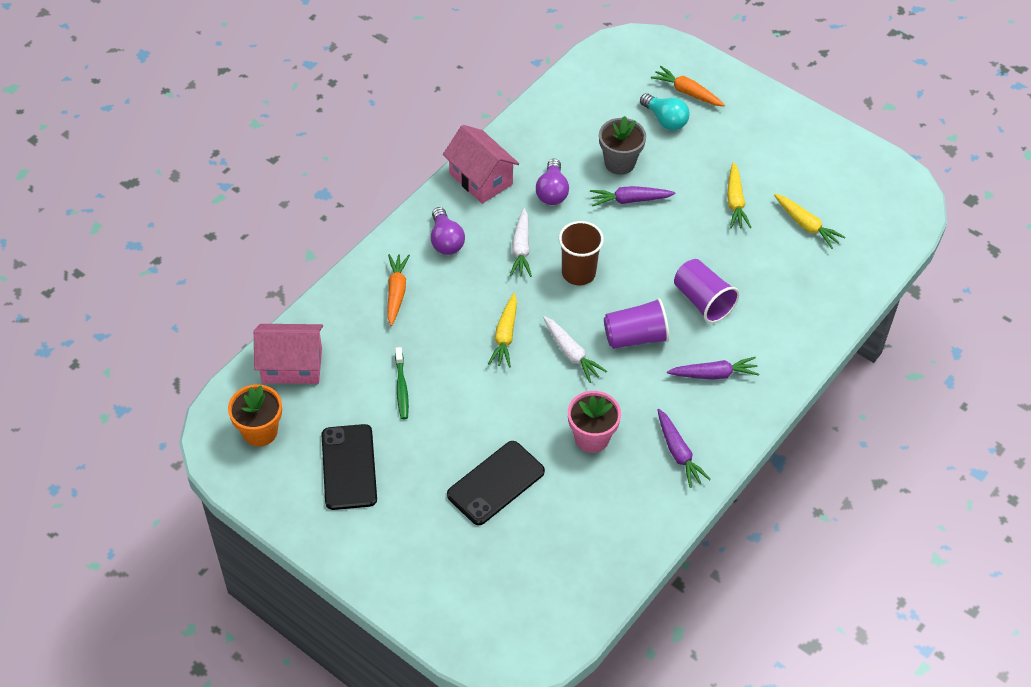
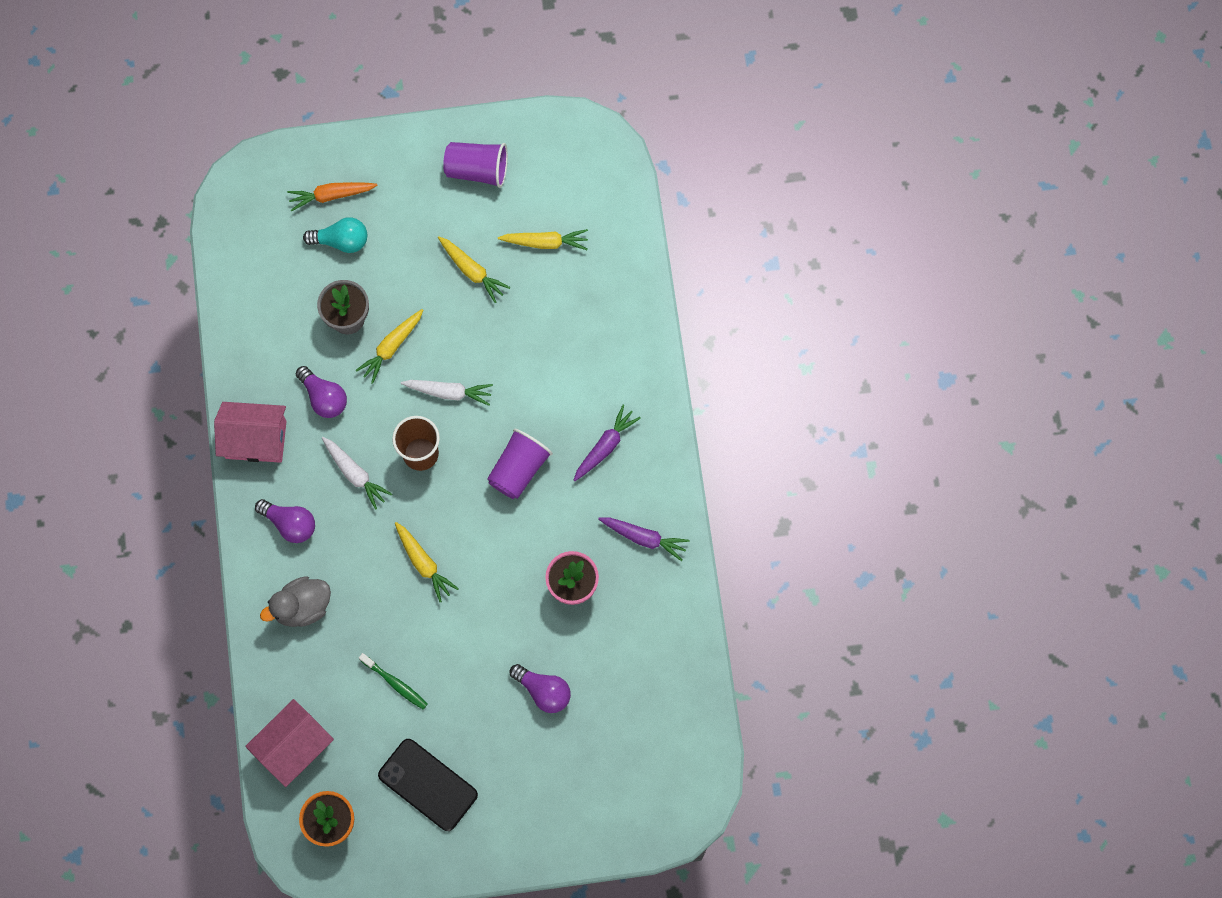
camera: 45 degrees left, 20 degrees up
orange carrot [387,254,410,326] -> grey duck [260,576,331,627]
black phone [447,441,545,525] -> purple light bulb [510,664,571,713]
white carrot [543,316,607,383] -> white carrot moved to [401,380,493,406]
purple carrot [590,186,676,206] -> yellow carrot [355,309,423,384]
purple cup [674,259,739,323] -> purple cup moved to [443,142,508,188]

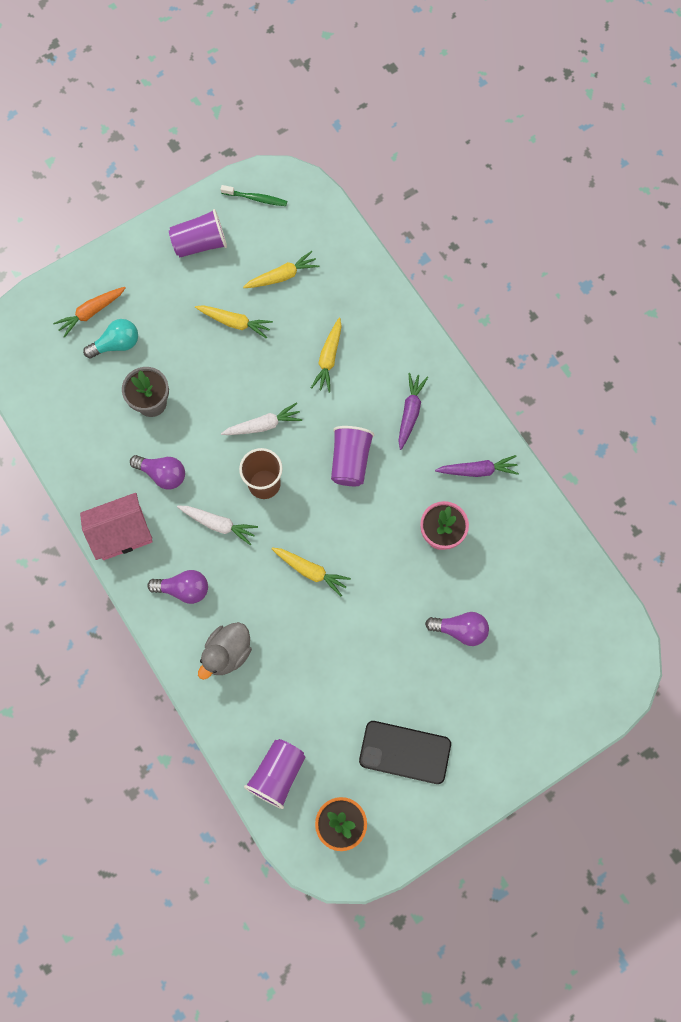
camera: 25 degrees left, 0 degrees up
pink house [245,699,334,787] -> purple cup [244,739,306,809]
yellow carrot [355,309,423,384] -> yellow carrot moved to [311,318,342,392]
green toothbrush [359,653,427,709] -> green toothbrush moved to [221,185,287,206]

